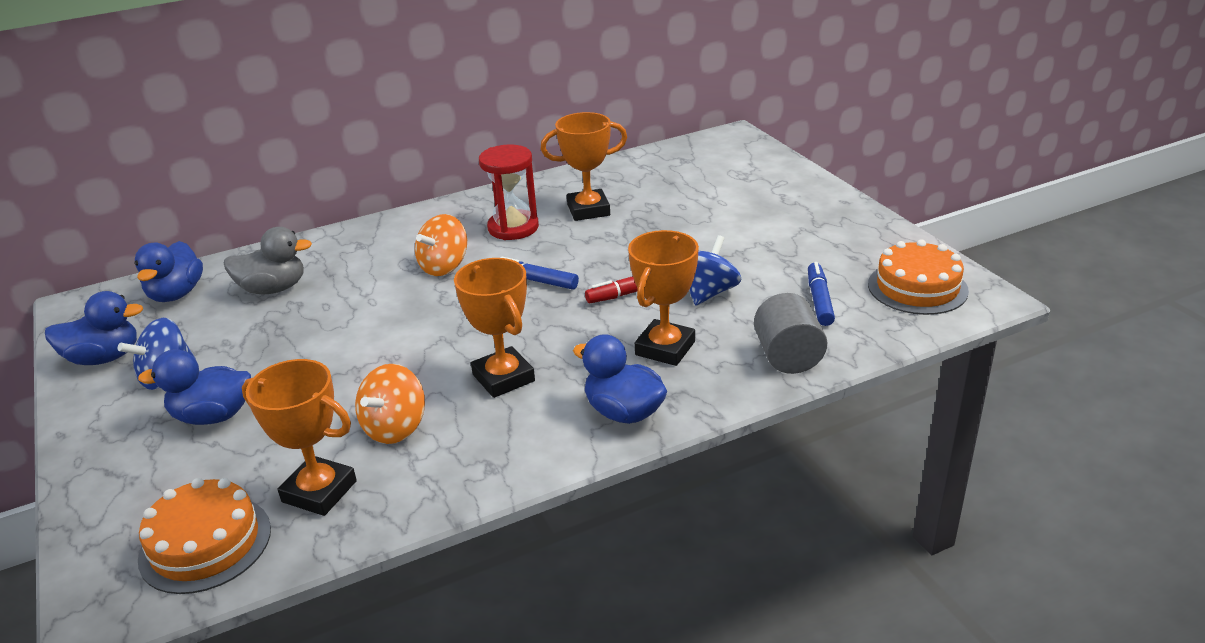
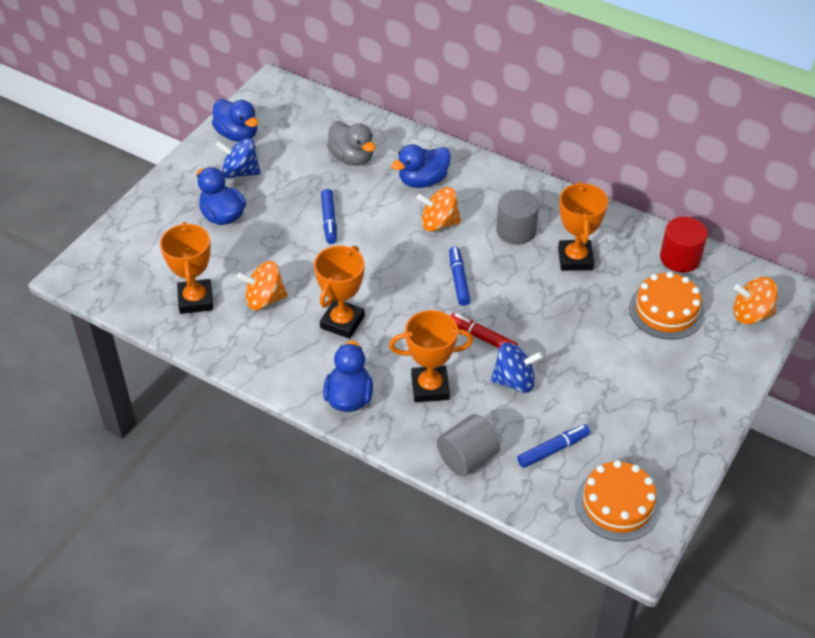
camera: 55 degrees right, 15 degrees up
blue duck [135,241,203,302] -> blue duck moved to [391,144,451,188]
orange cake [138,478,271,594] -> orange cake moved to [629,272,705,340]
red hourglass [479,144,539,240] -> grey cylinder [496,190,539,245]
orange trophy [541,112,627,221] -> orange trophy turned 45 degrees clockwise [558,182,608,271]
none -> blue marker [321,189,337,244]
none -> red cylinder [660,217,708,273]
none -> orange spinning top [733,277,778,324]

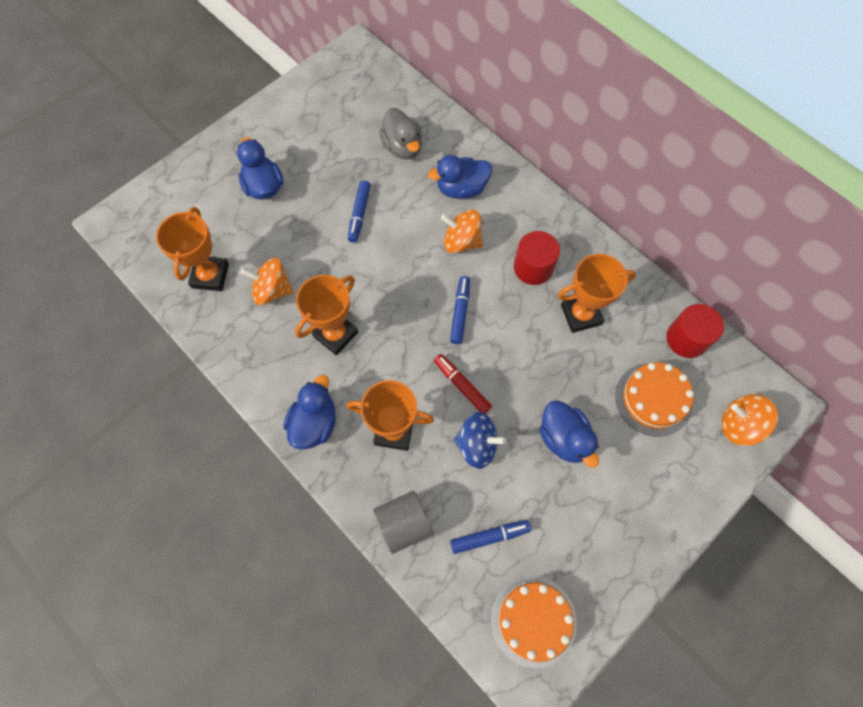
camera: 15 degrees right, 20 degrees up
blue duck [212,99,258,142] -> blue duck moved to [539,400,599,468]
blue spinning top [216,138,261,179] -> none
grey cylinder [496,190,539,245] -> red cylinder [514,231,560,285]
orange trophy [558,182,608,271] -> orange trophy turned 60 degrees clockwise [557,254,636,333]

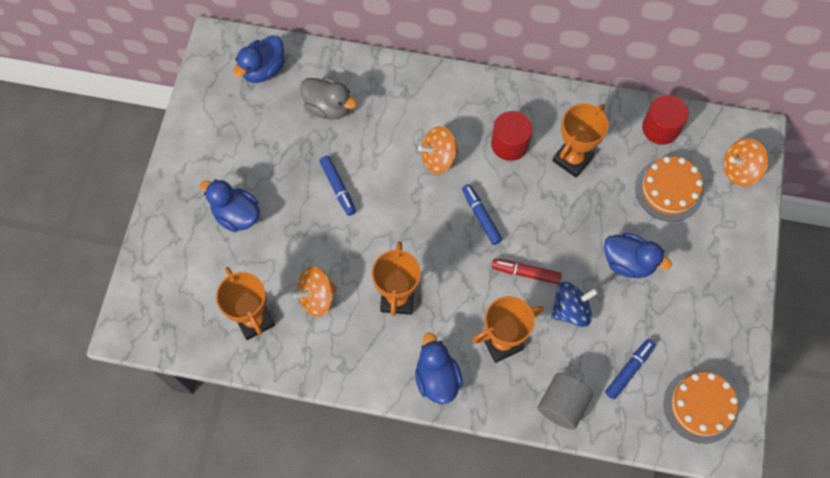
camera: 35 degrees left, 0 degrees up
blue duck [428,155,492,199] -> blue duck moved to [233,35,285,83]

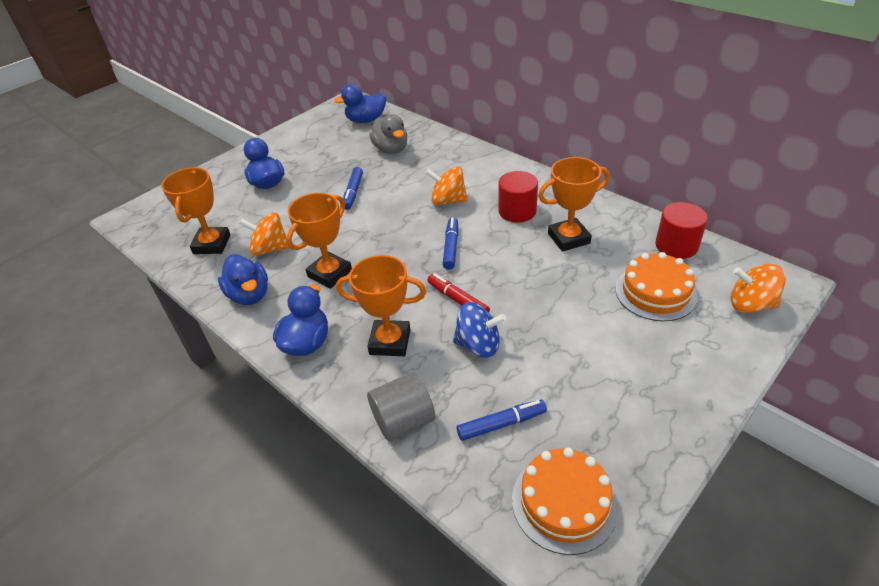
camera: 35 degrees right, 25 degrees down
blue duck [604,233,672,278] -> blue duck moved to [218,254,268,305]

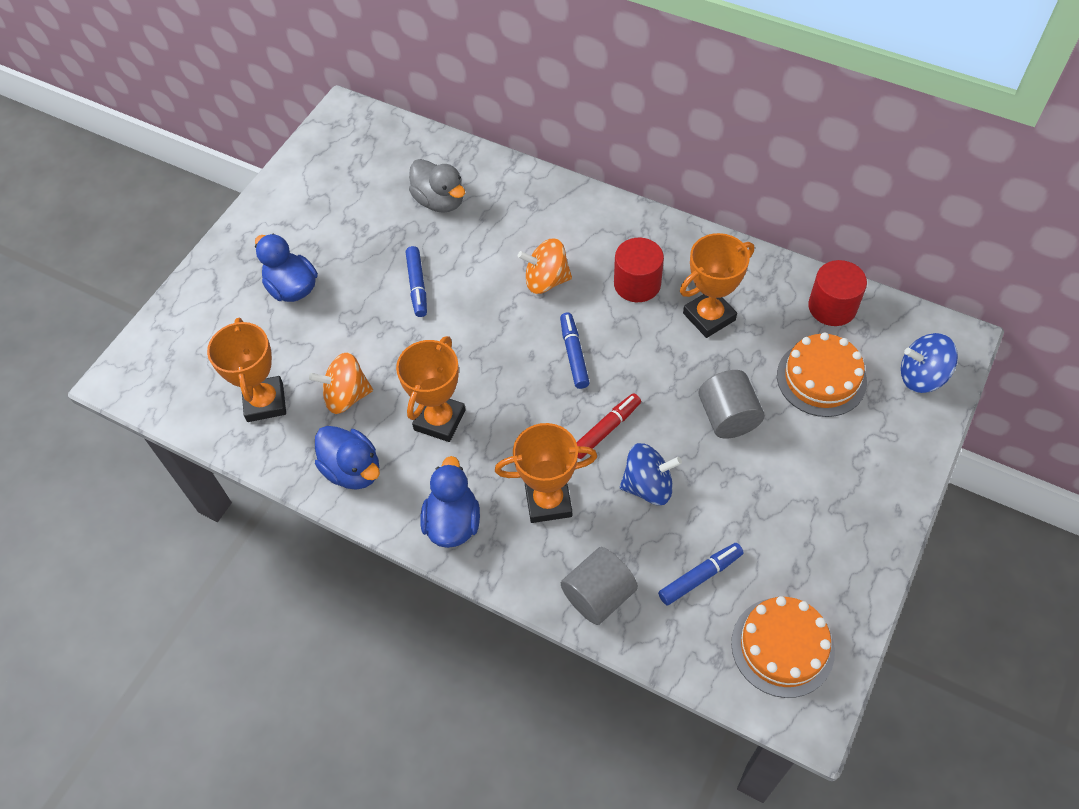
camera: 15 degrees left, 15 degrees up
blue duck [334,84,386,123] -> none
red marker [427,273,490,312] -> red marker turned 105 degrees clockwise [576,393,641,459]
orange spinning top [731,264,786,313] -> blue spinning top [901,333,958,393]
none -> grey cylinder [698,370,765,439]

